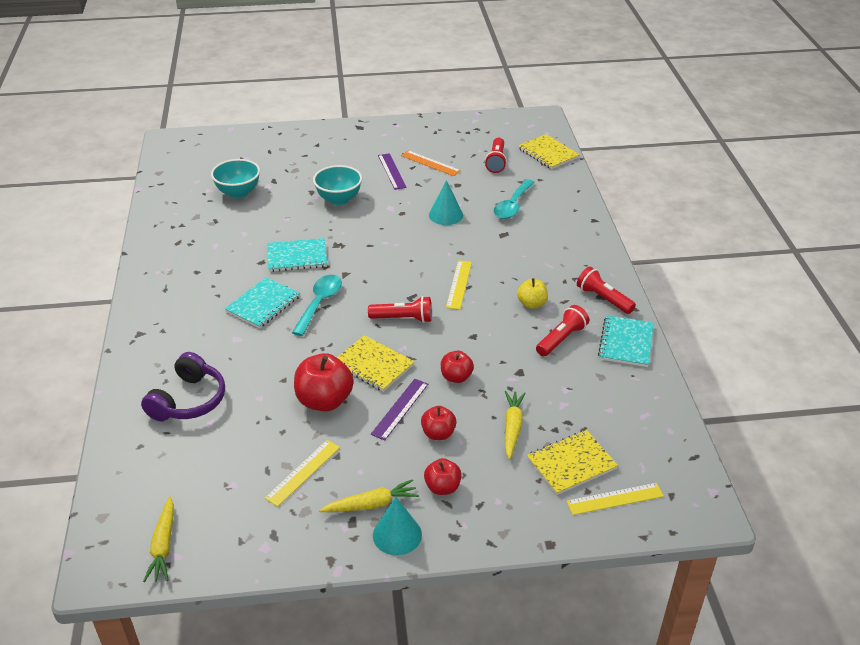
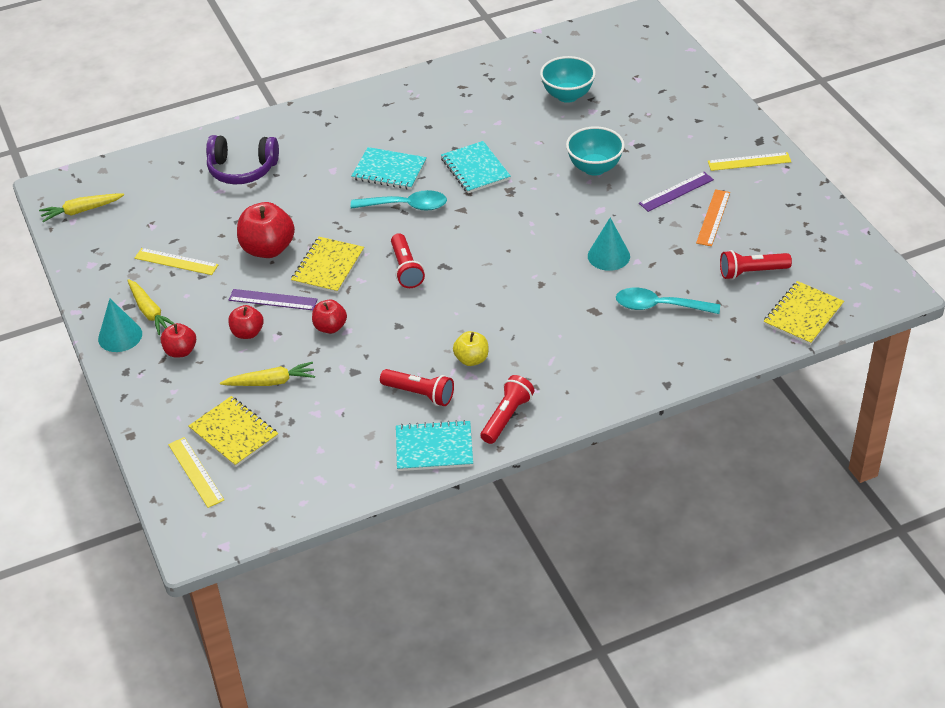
camera: 75 degrees right, 5 degrees up
yellow ruler [446,260,472,310] -> yellow ruler moved to [708,152,791,171]

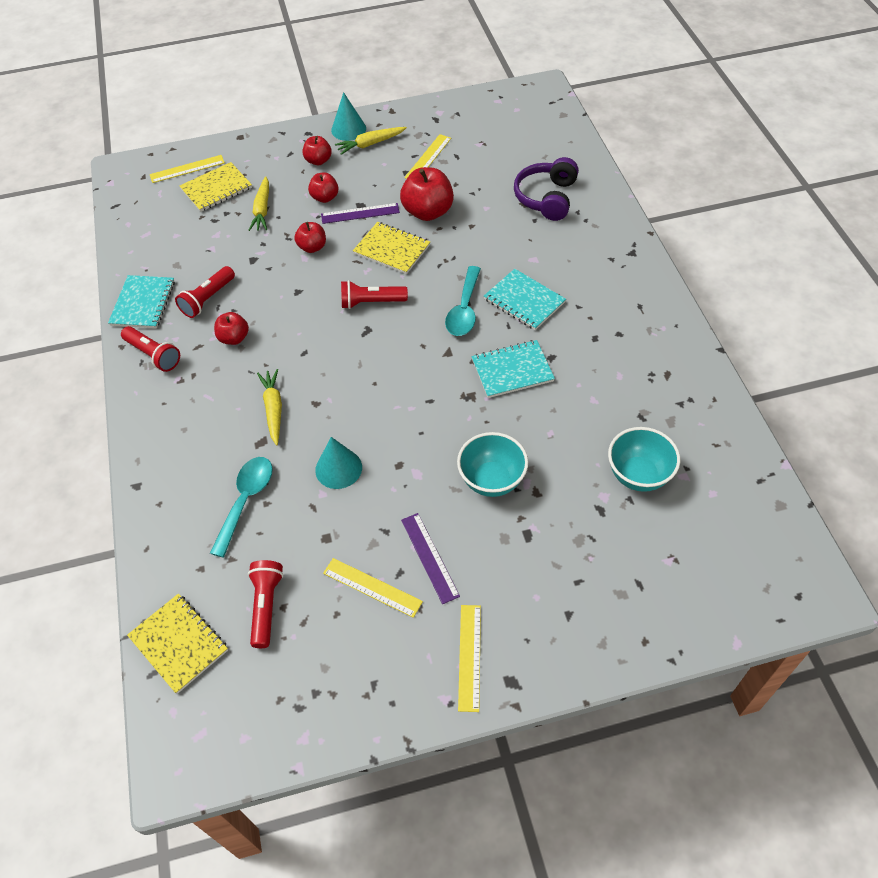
camera: 100 degrees right, 10 degrees up
yellow carrot [39,194,124,222] -> yellow carrot moved to [257,369,282,445]
purple ruler [229,289,318,310] -> purple ruler turned 60 degrees clockwise [321,203,400,224]
turquoise notebook [351,147,427,190] -> turquoise notebook turned 75 degrees counterclockwise [484,269,566,330]
yellow apple [453,331,488,366] -> red apple [214,312,249,345]
orange ruler [696,189,730,246] -> yellow ruler [323,558,423,618]

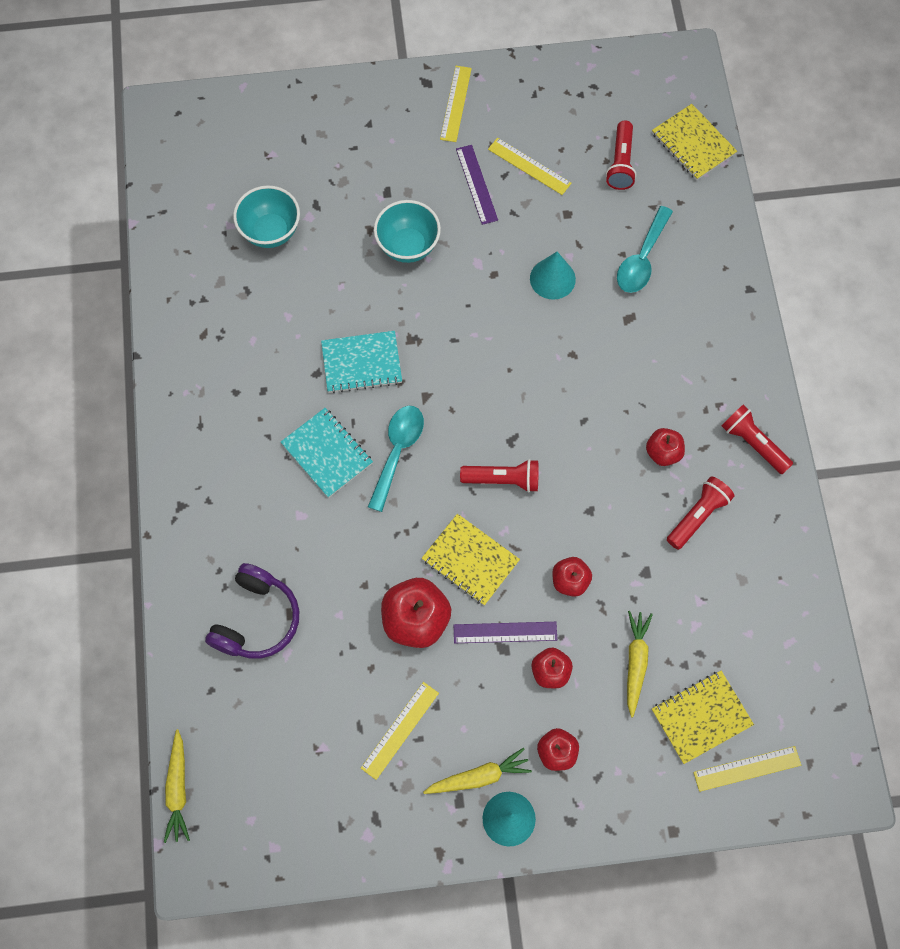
camera: 175 degrees left, 15 degrees up
turquoise notebook [108,275,175,328] -> none
yellow carrot [257,369,282,445] -> yellow carrot moved to [164,729,190,843]

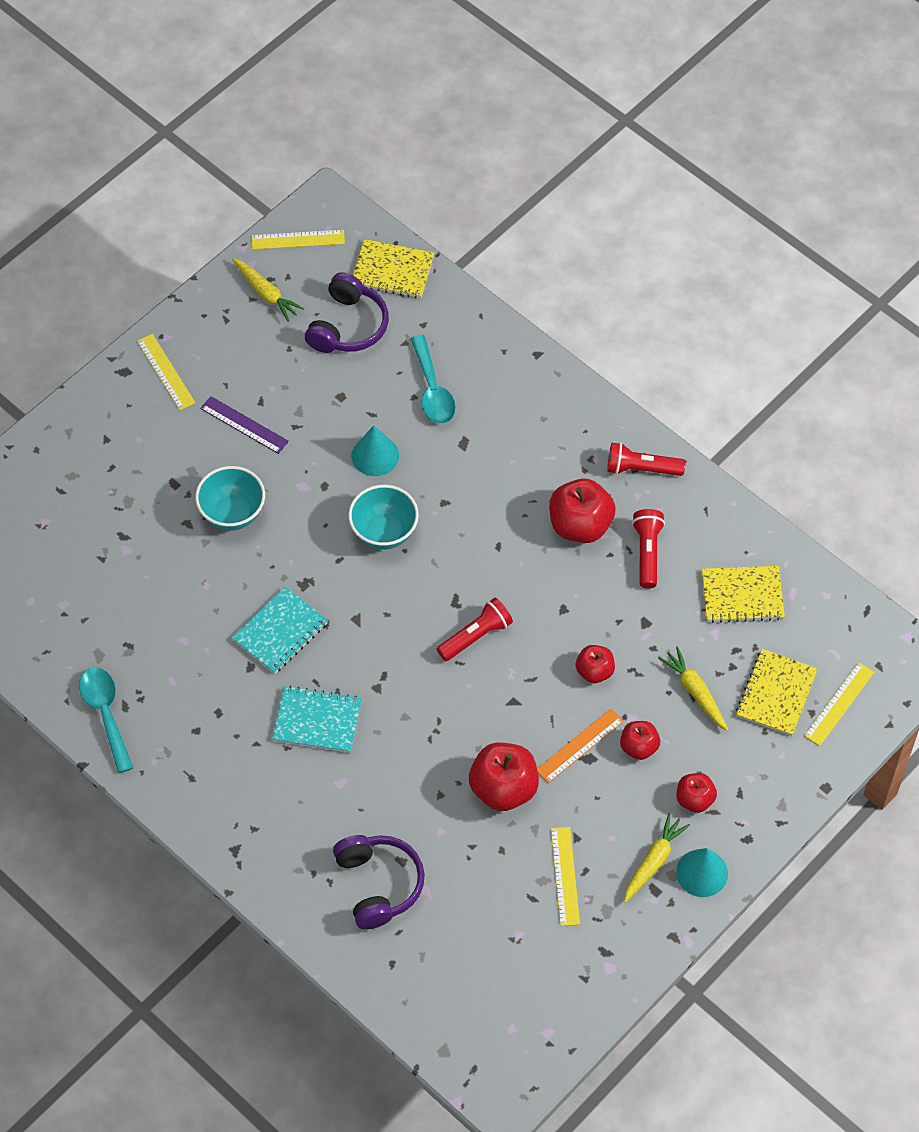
camera: 40 degrees left, 10 degrees down
yellow carrot [164,729,190,843] -> yellow carrot moved to [232,258,304,322]
turquoise bowl [233,185,300,248] -> turquoise bowl moved to [348,485,419,550]
turquoise spoon [368,406,424,512] -> turquoise spoon moved to [79,667,133,773]
yellow notebook [422,514,520,606] -> yellow notebook moved to [702,566,785,623]
purple ruler [454,622,557,643] -> orange ruler [537,709,624,783]
yellow ruler [488,138,572,195] -> yellow ruler moved to [252,230,345,250]
red flashlight [606,121,636,190] -> purple headphones [305,272,389,353]
red apple [646,428,685,466] -> red apple [549,479,616,543], size x1.73

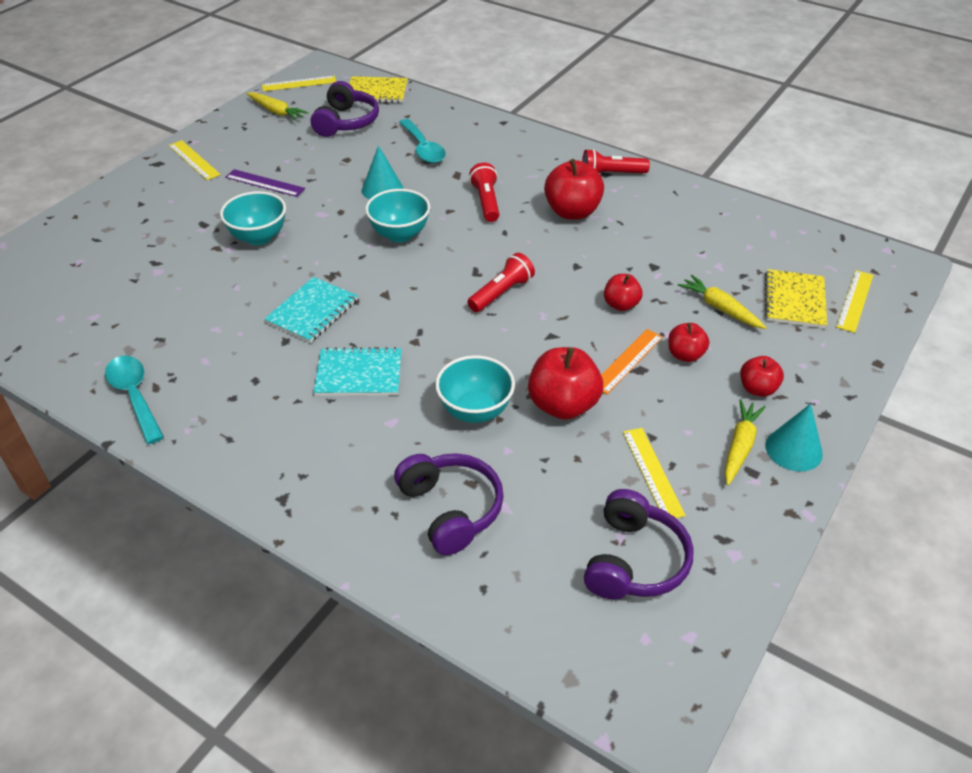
camera: 10 degrees left, 15 degrees down
red flashlight [632,509,665,589] -> red flashlight moved to [469,163,499,222]
yellow notebook [702,566,785,623] -> none
none -> turquoise bowl [435,355,515,423]
none -> purple headphones [584,489,694,599]

